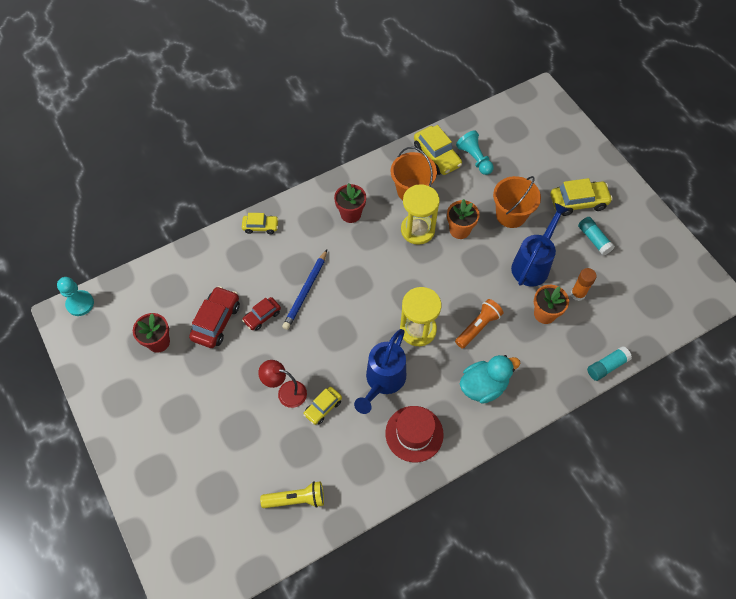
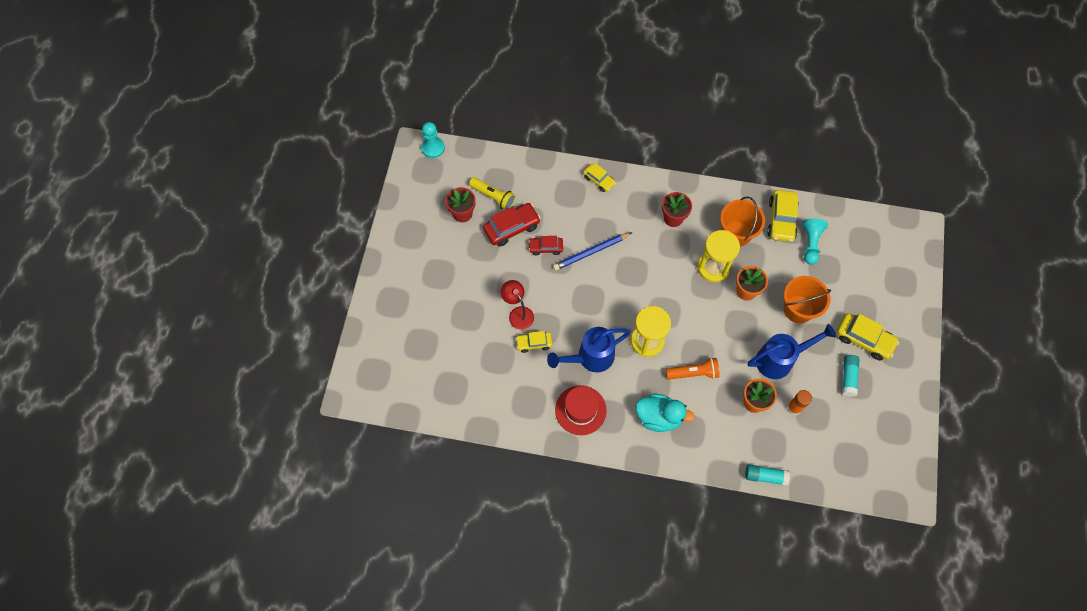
camera: 40 degrees right, 5 degrees up
yellow flashlight [260,481,324,508] -> yellow flashlight moved to [469,177,516,210]

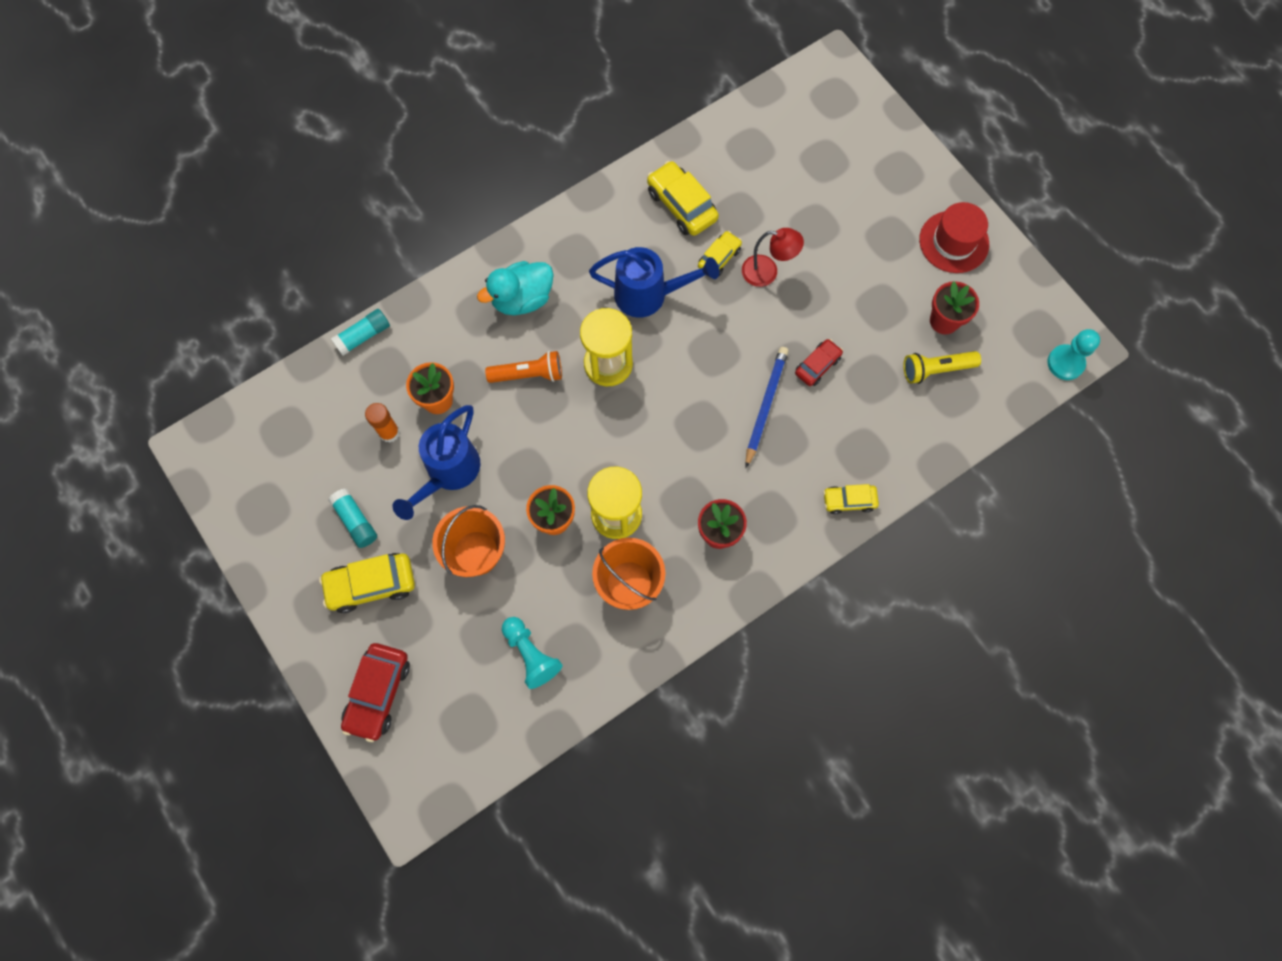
camera: 135 degrees right, 5 degrees up
red car [483,203,541,247] -> red car moved to [341,643,410,742]
blue watering can [547,327,630,372] -> blue watering can turned 75 degrees clockwise [589,247,719,318]
red hat [555,385,607,435] -> red hat moved to [919,202,989,273]
orange flashlight [666,358,720,380] -> orange flashlight turned 135 degrees counterclockwise [485,351,562,383]
yellow car [767,190,799,242] -> yellow car moved to [647,161,719,236]

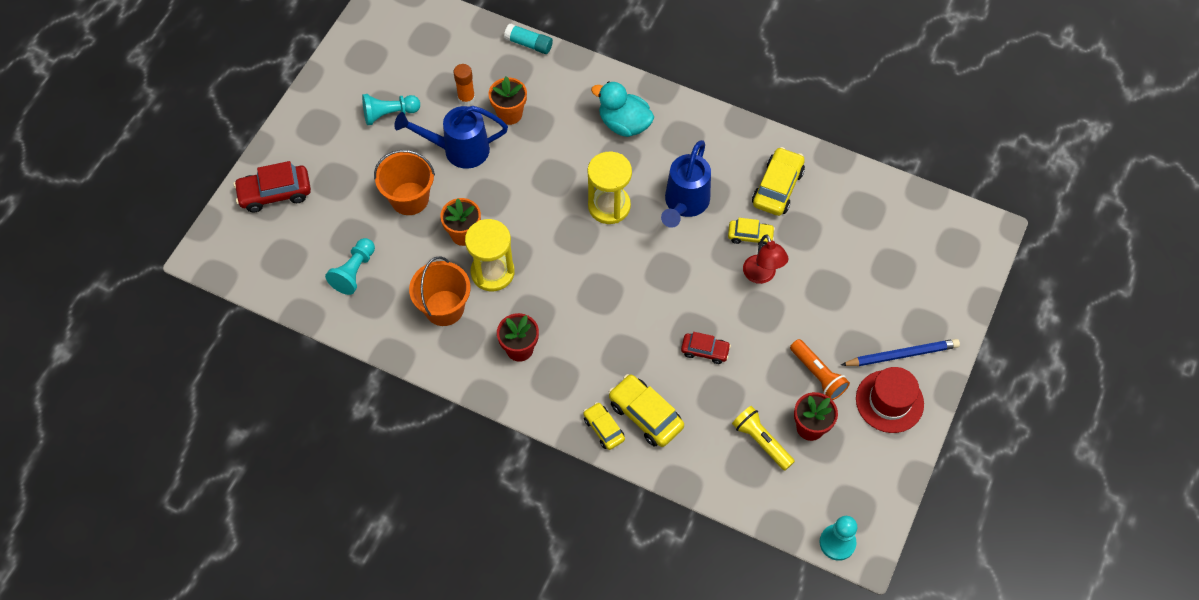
camera: 60 degrees right, 10 degrees down
yellow car [319,553,415,613] -> yellow car moved to [609,374,684,447]
turquoise glue stick [329,488,377,548] -> turquoise pawn [362,94,420,125]
orange flashlight [485,351,562,383] -> orange flashlight moved to [790,339,850,400]
blue watering can [589,247,719,318] -> blue watering can turned 45 degrees clockwise [661,140,711,228]
blue pencil [745,347,789,468] -> blue pencil moved to [841,339,960,366]

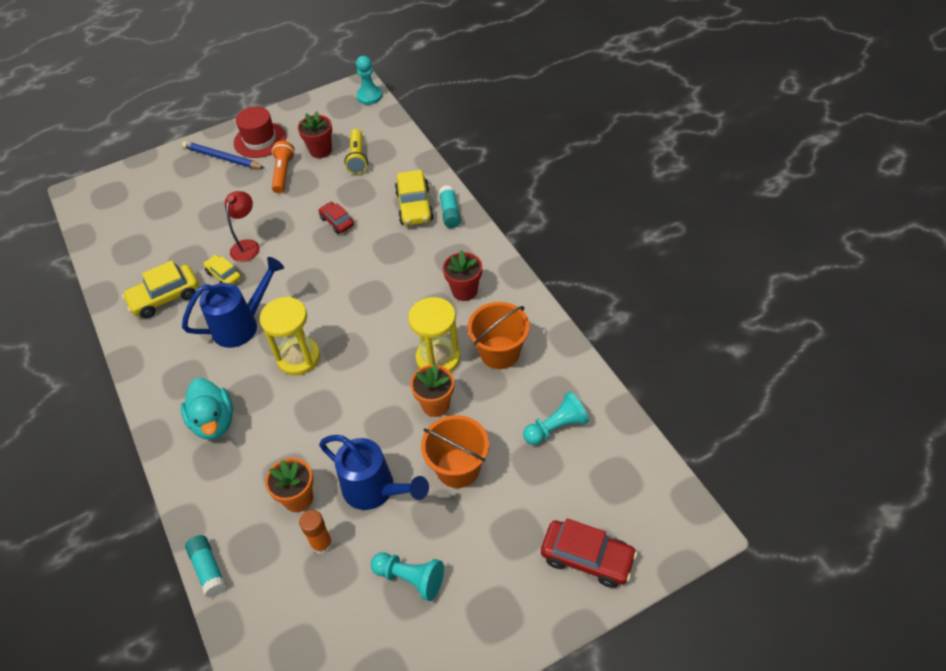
camera: 140 degrees left, 10 degrees down
yellow car [583,402,625,450] -> turquoise glue stick [439,185,461,228]

